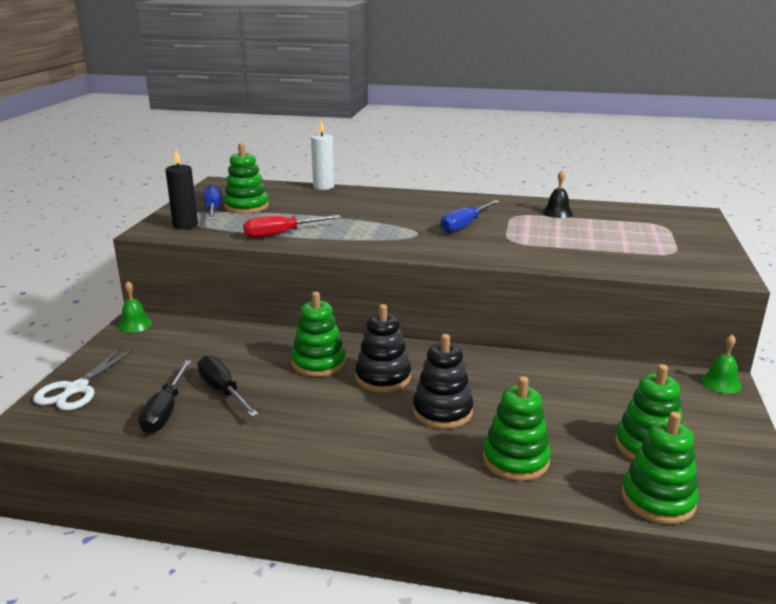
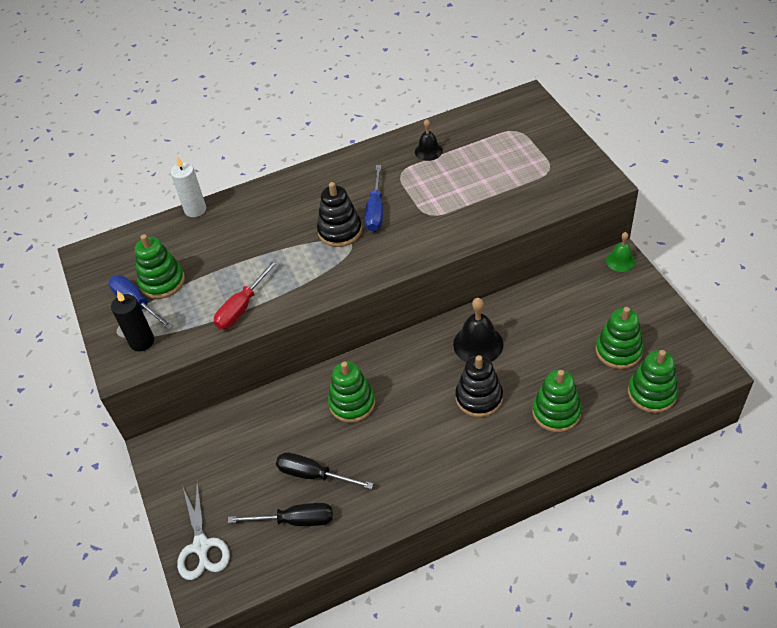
camera: 30 degrees left, 25 degrees up
green bell [118,281,152,333] -> none
black screwdriver [138,360,192,434] -> black screwdriver turned 60 degrees counterclockwise [228,503,333,526]
black stacking toy [355,304,411,392] -> black stacking toy moved to [317,182,362,247]
none -> black bell [453,298,503,362]

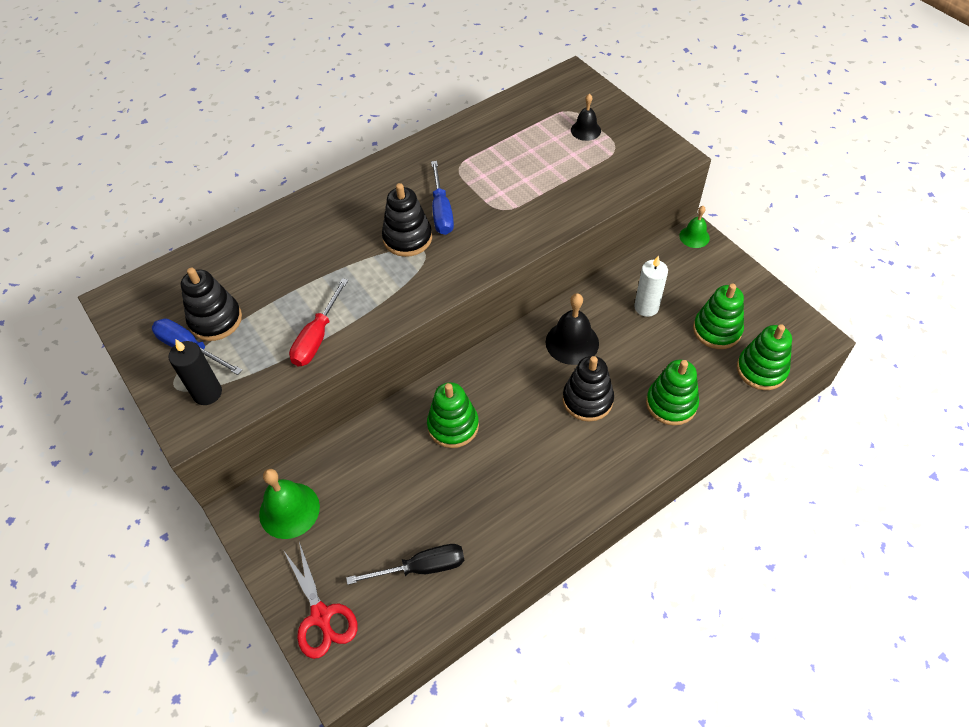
camera: 15 degrees left, 5 degrees up
green stacking toy [135,234,185,299] -> black stacking toy [181,268,242,341]
white candle [171,156,206,217] -> white candle moved to [634,256,668,317]
white scissors [177,481,230,580] -> red scissors [284,542,358,659]
black screwdriver [276,452,374,489] -> none
black bell [415,119,443,161] -> black bell moved to [571,94,601,141]
none -> green bell [259,469,320,539]

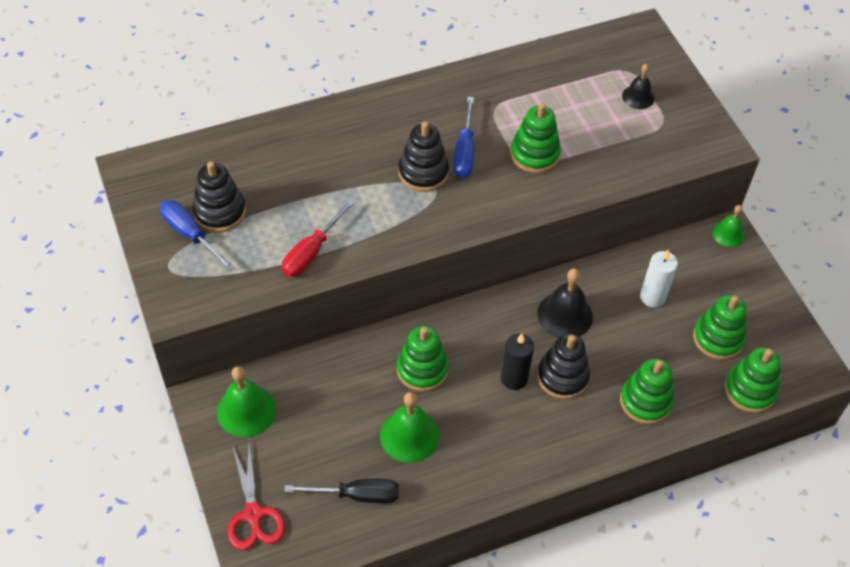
camera: 10 degrees right, 0 degrees up
black candle [168,339,222,405] -> black candle moved to [501,333,534,390]
none -> green bell [380,392,439,463]
none -> green stacking toy [510,103,561,173]

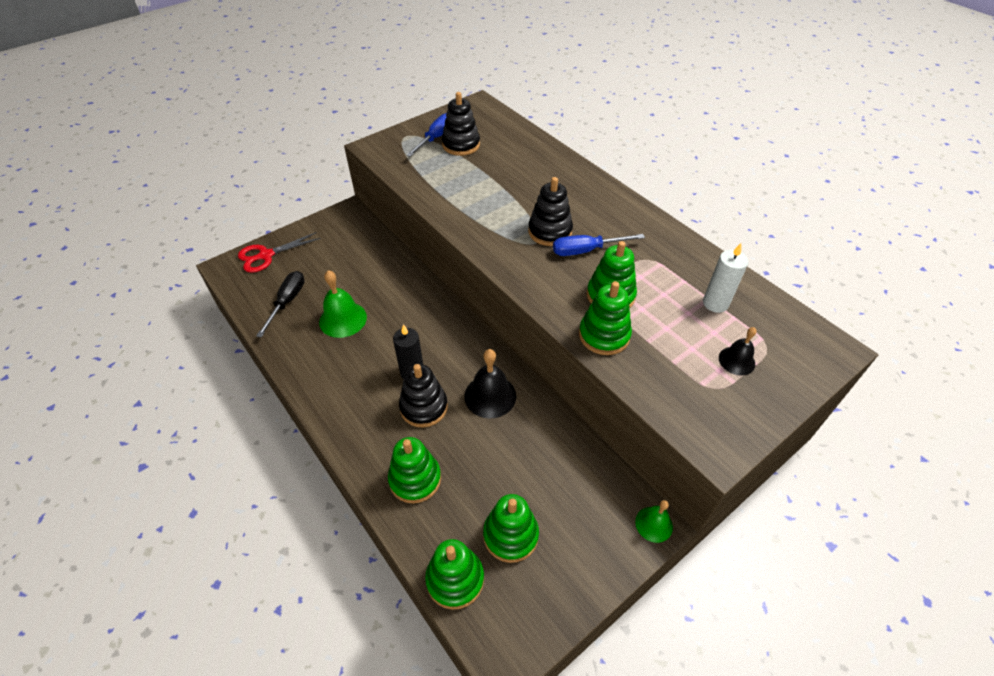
camera: 75 degrees right, 5 degrees down
green bell [217,366,276,437] -> none
red screwdriver [282,200,355,277] -> none
black screwdriver [284,479,399,503] -> black screwdriver turned 150 degrees counterclockwise [256,271,305,337]
green stacking toy [397,326,449,392] -> green stacking toy moved to [579,281,632,355]
white candle [640,249,678,308] -> white candle moved to [703,243,748,313]

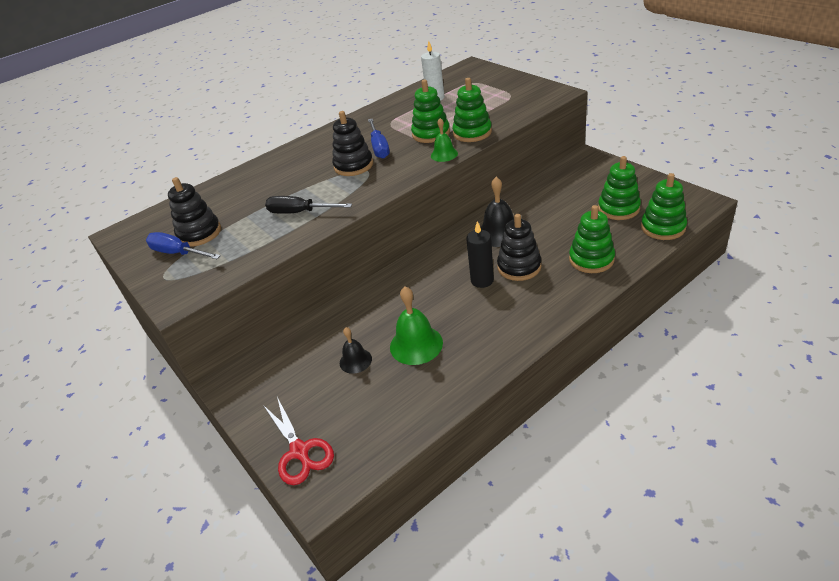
camera: 85 degrees left, 10 degrees down
black screwdriver [256,271,305,337] -> black screwdriver moved to [265,196,352,214]
green bell [635,500,673,543] -> green bell moved to [431,118,458,162]
black bell [719,327,757,375] -> black bell moved to [340,327,372,374]

